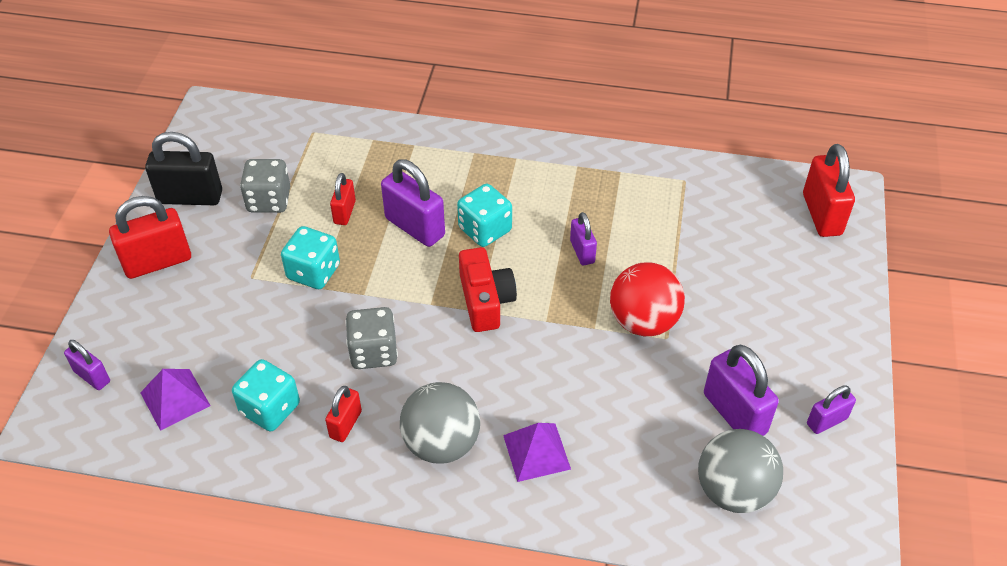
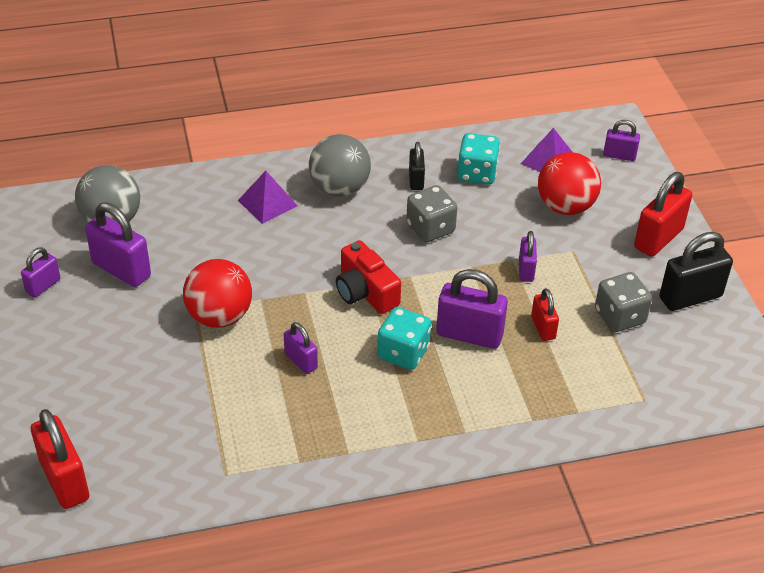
camera: 155 degrees right, 5 degrees down
turquoise dice [281,226,340,289] -> purple padlock [519,231,537,282]
red padlock [325,386,362,442] -> black padlock [409,142,425,190]
none -> red ball [538,152,601,215]

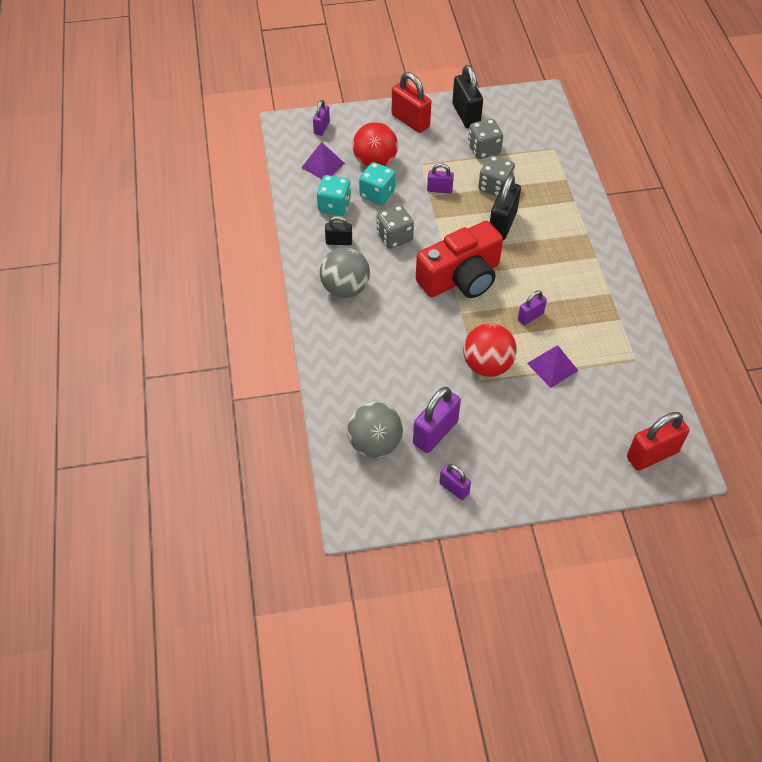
camera: 85 degrees left, 10 degrees up
purple pyramid [238,171,298,224] -> purple pyramid moved to [527,346,578,388]
red camera [336,240,401,314] -> red camera [416,221,503,298], size x1.59
turquoise dice [377,307,431,370] -> turquoise dice moved to [359,162,396,205]
purple padlock [436,269,508,349] -> black padlock [490,174,521,240]
red padlock [531,288,559,341] -> grey dice [478,155,515,196]

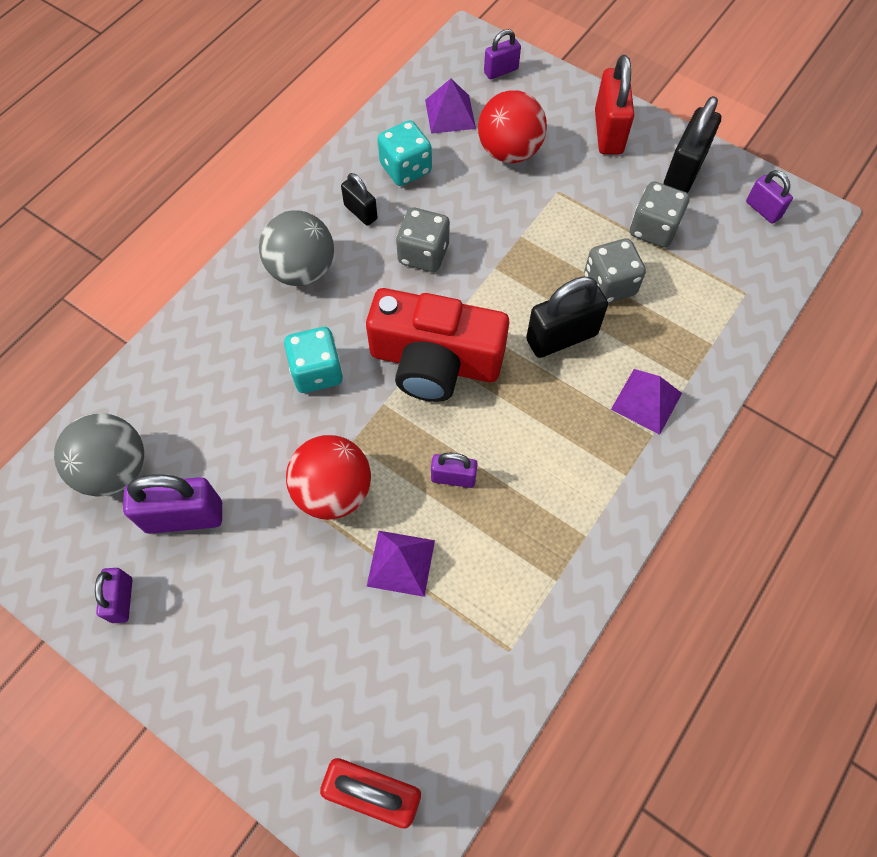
camera: 45 degrees right, 10 degrees up
turquoise dice [359,162,396,205] -> turquoise dice moved to [284,327,343,393]
purple padlock [427,163,454,194] -> purple padlock moved to [746,170,793,224]
none -> purple pyramid [611,369,682,435]

